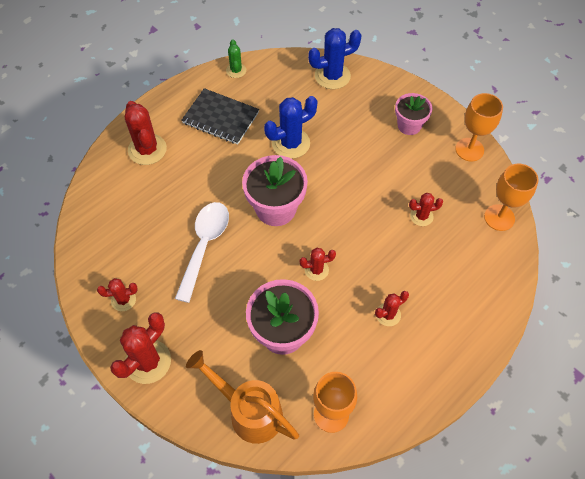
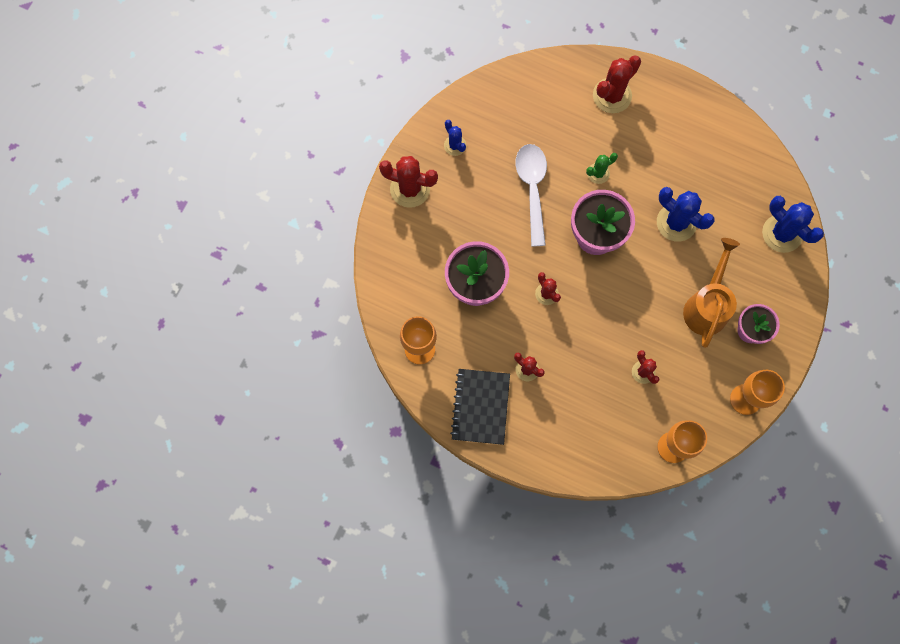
camera: 70 degrees right, 15 degrees up
red cactus [97,278,138,311] -> blue cactus [444,120,466,156]
white spoon [175,202,229,303] -> white spoon turned 90 degrees counterclockwise [515,144,547,247]
black notebook [181,88,259,145] -> black notebook moved to [450,369,510,445]
orange watering can [186,350,299,444] -> orange watering can moved to [683,238,740,348]
green cactus [226,39,246,78] -> green cactus moved to [586,153,618,184]

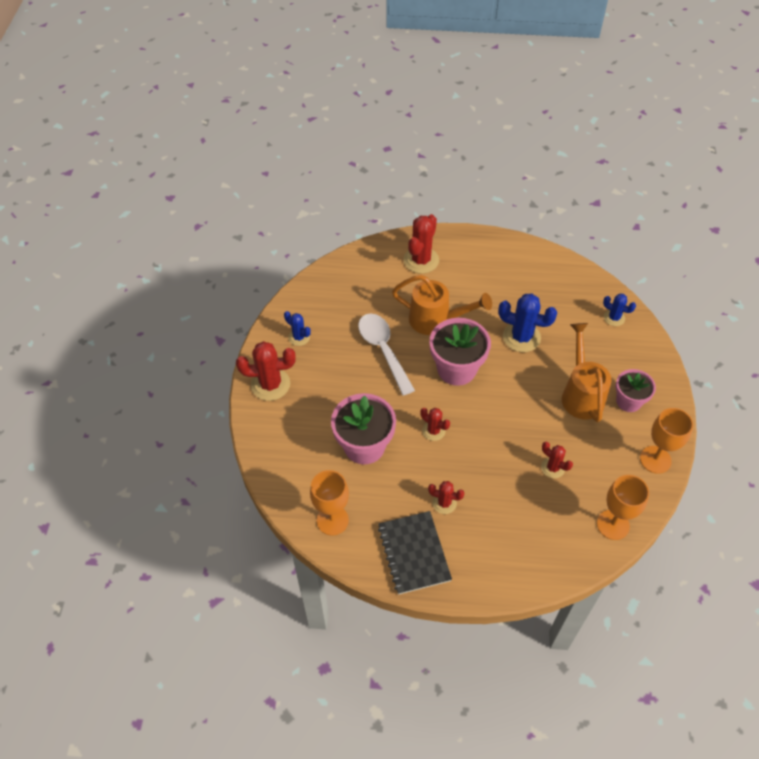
camera: 20 degrees left, 20 degrees down
green cactus [586,153,618,184] -> orange watering can [392,275,492,335]
blue cactus [762,196,824,253] -> blue cactus [603,293,636,326], size x0.57

